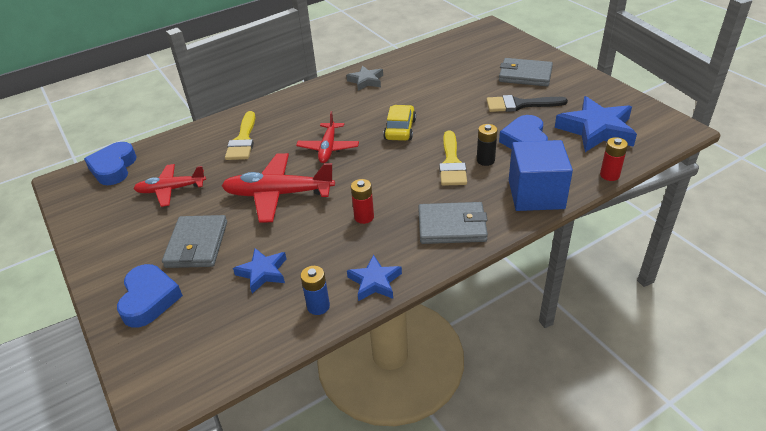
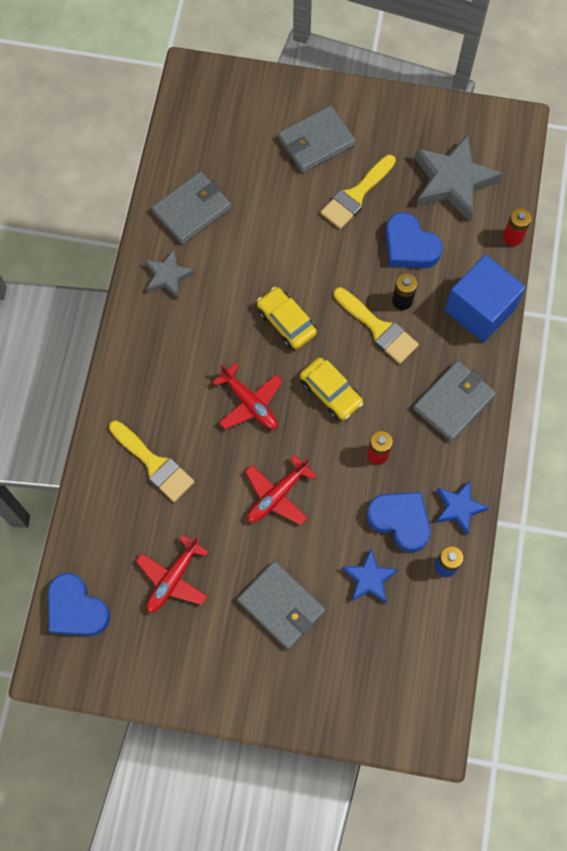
camera: 50 degrees left, 30 degrees up
blue heart [117,264,183,328] -> blue heart moved to [367,492,431,552]
red plane [221,153,335,223] -> red plane [245,455,316,525], size x0.64
black brush [486,95,568,112] -> yellow brush [320,155,396,229]
blue star [555,96,637,152] -> grey star [414,134,503,221]
none -> grey wallet [152,171,231,244]
none -> yellow car [300,357,363,420]

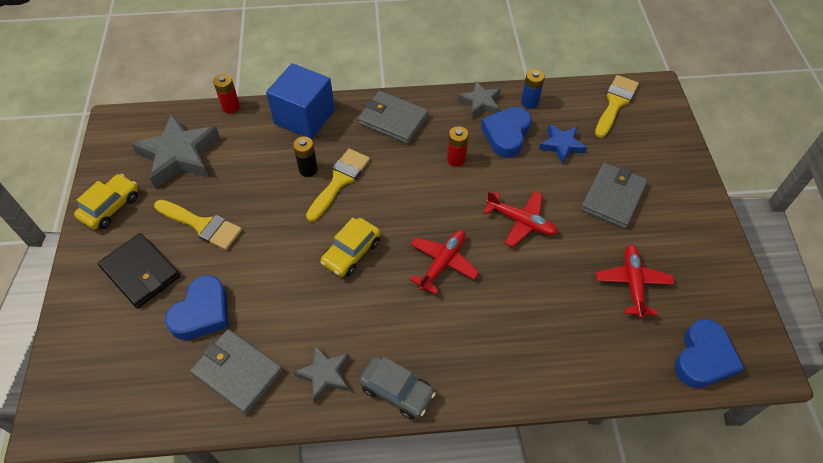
camera: 105 degrees left, 15 degrees down
yellow brush [109,420,194,502] -> yellow brush moved to [595,75,639,138]
red plane [136,534,209,613] -> red plane turned 105 degrees counterclockwise [596,245,675,318]
grey wallet [278,105,356,173] -> black wallet [98,233,180,308]
yellow car [300,357,363,420] -> yellow car moved to [74,174,138,229]
blue heart [385,212,443,268] -> blue heart moved to [165,275,229,340]
blue star [435,481,489,535] -> grey star [458,81,501,118]
none -> grey car [359,356,436,419]

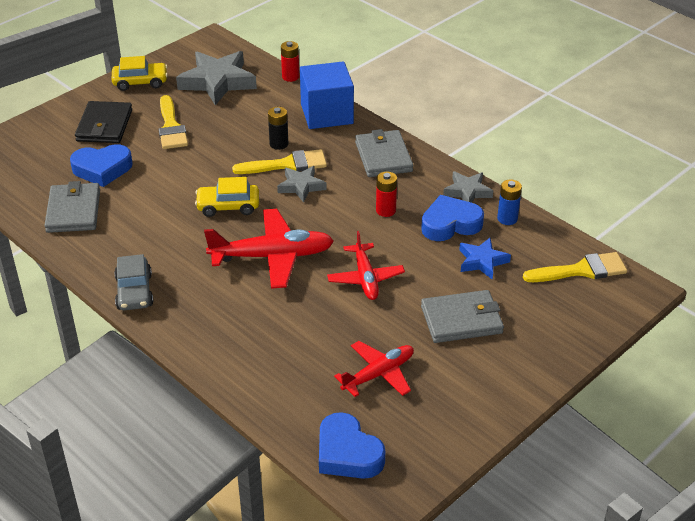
camera: 50 degrees right, 15 degrees down
grey star [293,344,349,403] -> grey star moved to [277,166,327,203]
red plane [410,230,479,295] -> red plane [204,209,334,289], size x1.56
blue heart [674,319,744,388] -> blue heart turned 60 degrees clockwise [319,412,385,479]

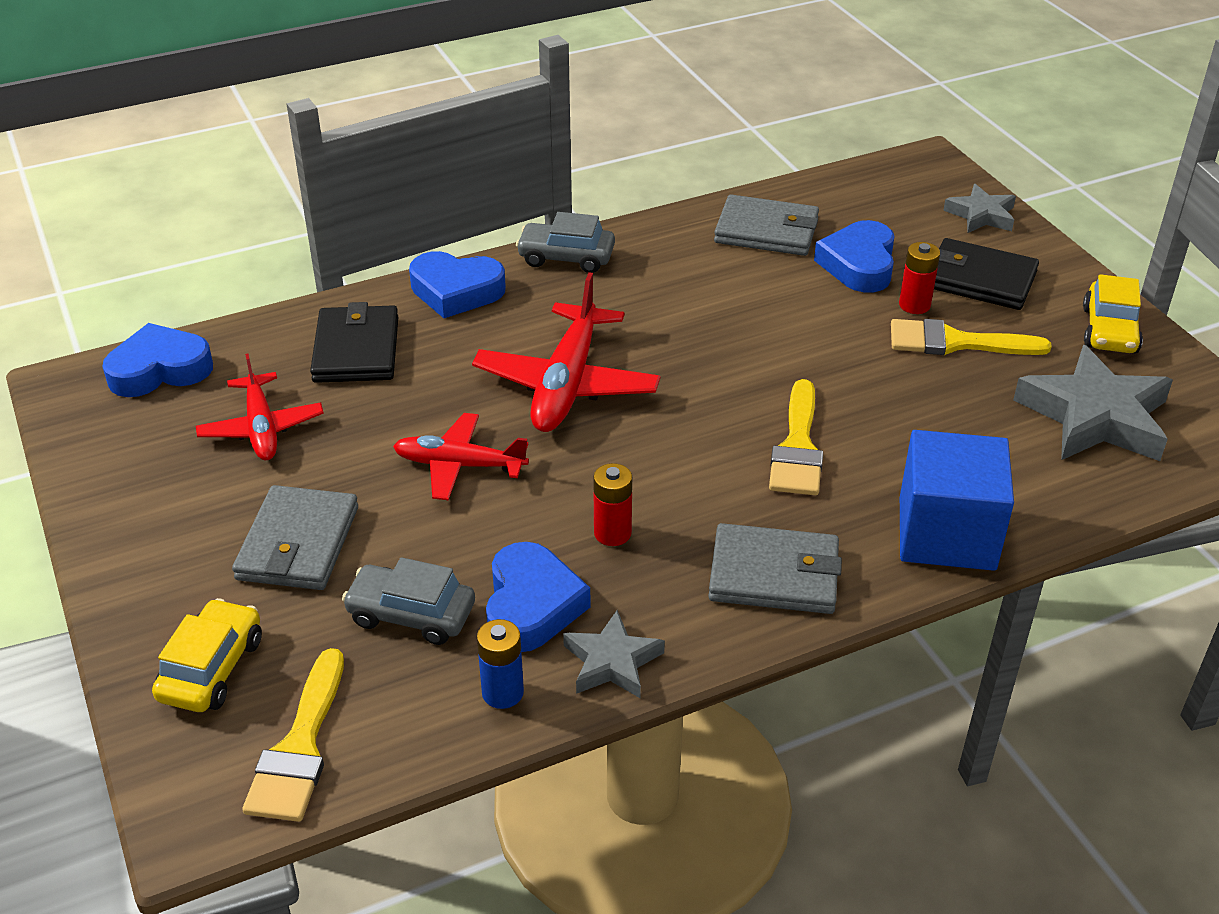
camera: 110 degrees right, 0 degrees up
yellow car [195,177,259,217] -> yellow car moved to [152,598,262,712]
black battery [268,107,288,150] -> none
grey star [277,166,327,203] -> grey star moved to [943,184,1016,233]
red battery [281,41,299,82] -> red battery moved to [899,242,940,314]
blue star [459,238,511,279] -> grey car [342,557,475,645]
none -> black wallet [310,302,398,383]
none -> blue heart [409,251,506,318]

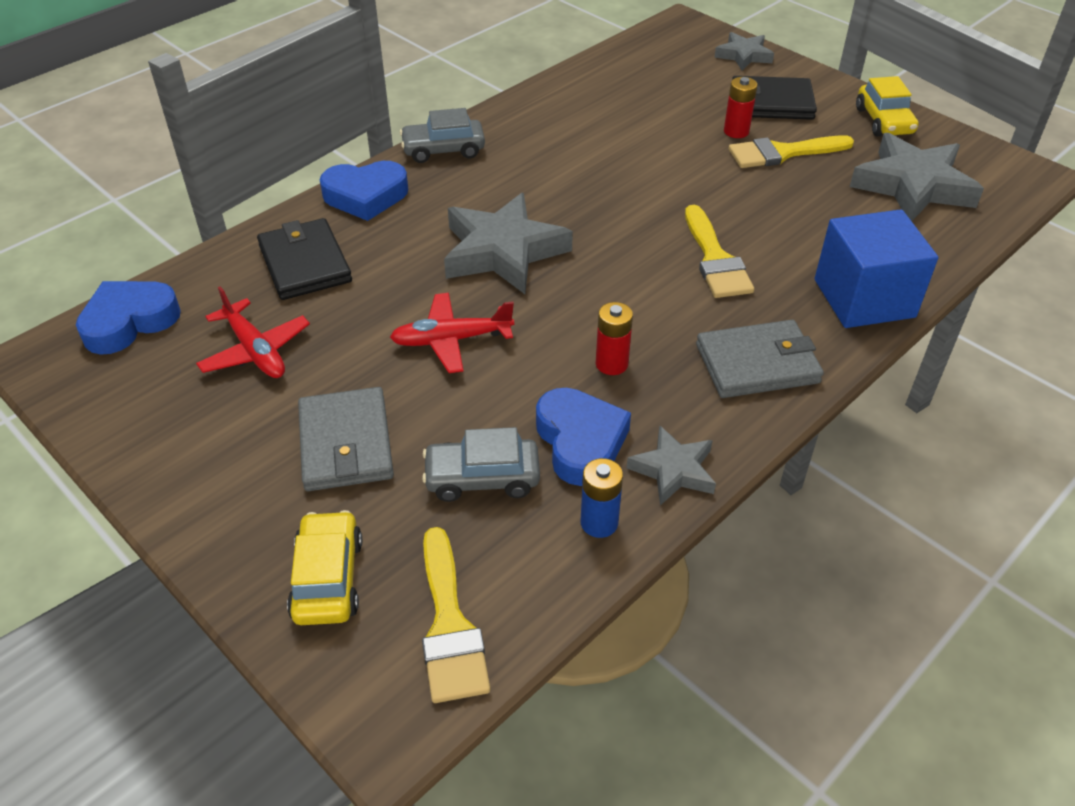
camera: 20 degrees left, 5 degrees up
red plane [472,272,661,432] -> grey star [444,193,573,294]
grey wallet [714,195,819,256] -> none
blue heart [814,220,895,293] -> none

